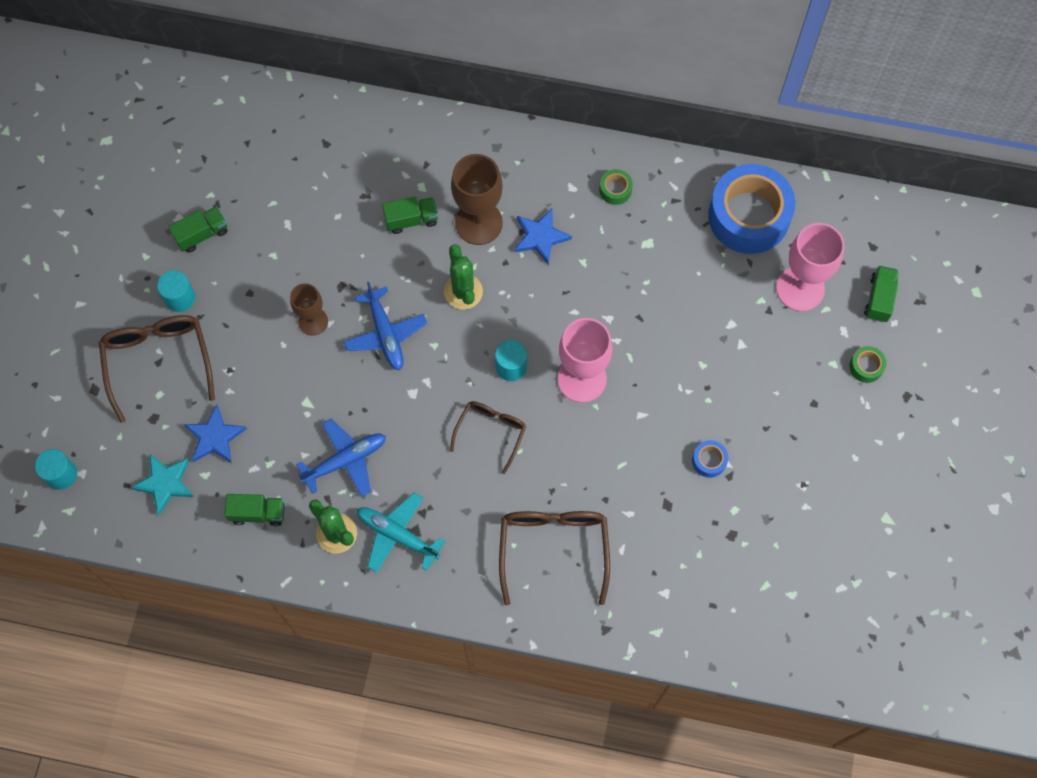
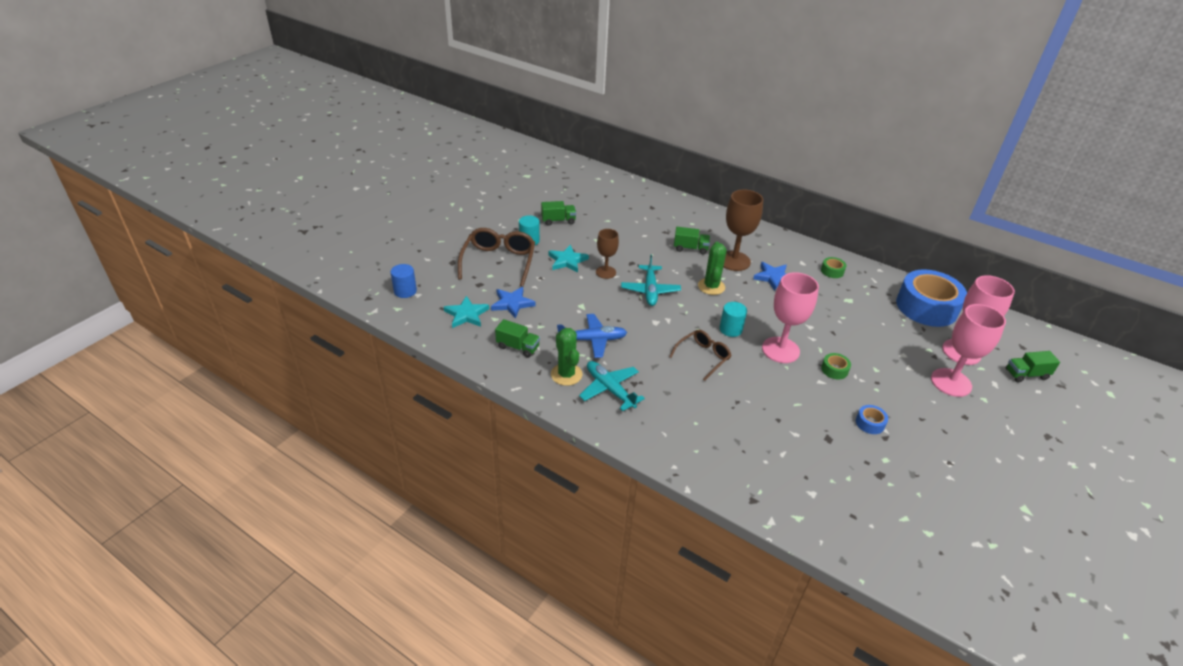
camera: 20 degrees right, 30 degrees down
turquoise cylinder [35,449,77,490] -> blue cylinder [390,264,417,298]
blue plane [344,282,427,371] -> turquoise plane [621,254,681,306]
brown glasses [499,511,610,606] -> none
green tape [849,346,887,383] -> green tape moved to [821,353,851,379]
green truck [864,265,899,322] -> green truck turned 135 degrees counterclockwise [1006,351,1060,382]
none -> turquoise star [548,245,589,273]
none -> pink goblet [931,304,1006,397]

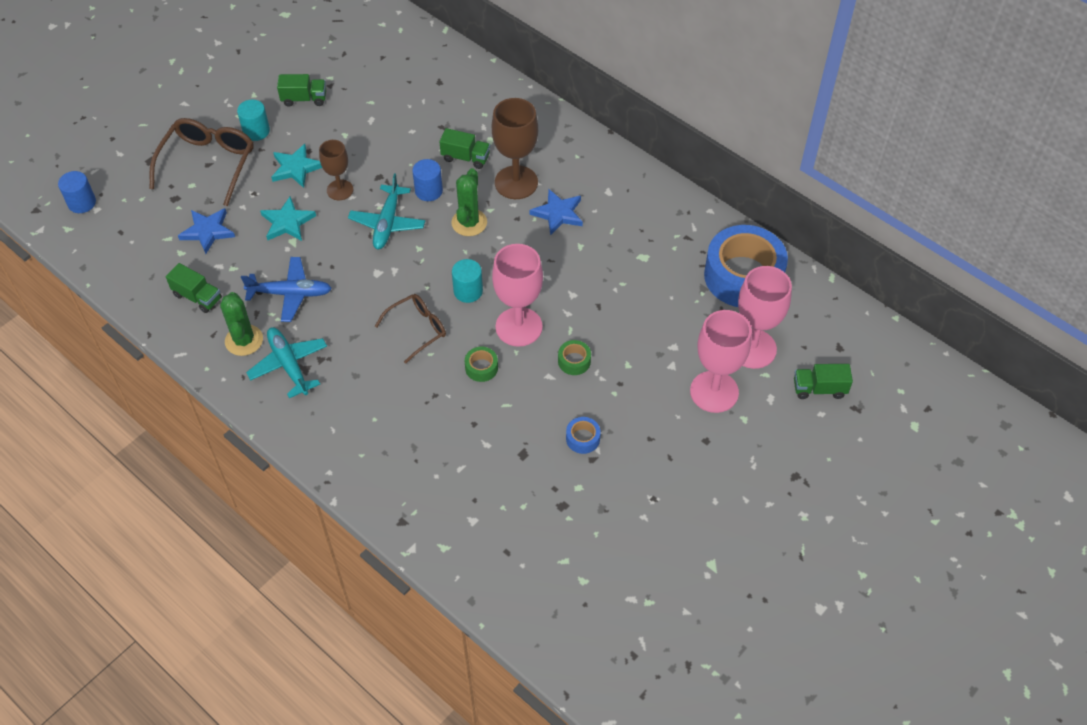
camera: 10 degrees right, 15 degrees up
turquoise star [444,296,489,328] -> turquoise star moved to [260,196,316,241]
green tape [821,257,846,278] -> green tape moved to [465,347,498,382]
none -> blue cylinder [412,159,443,201]

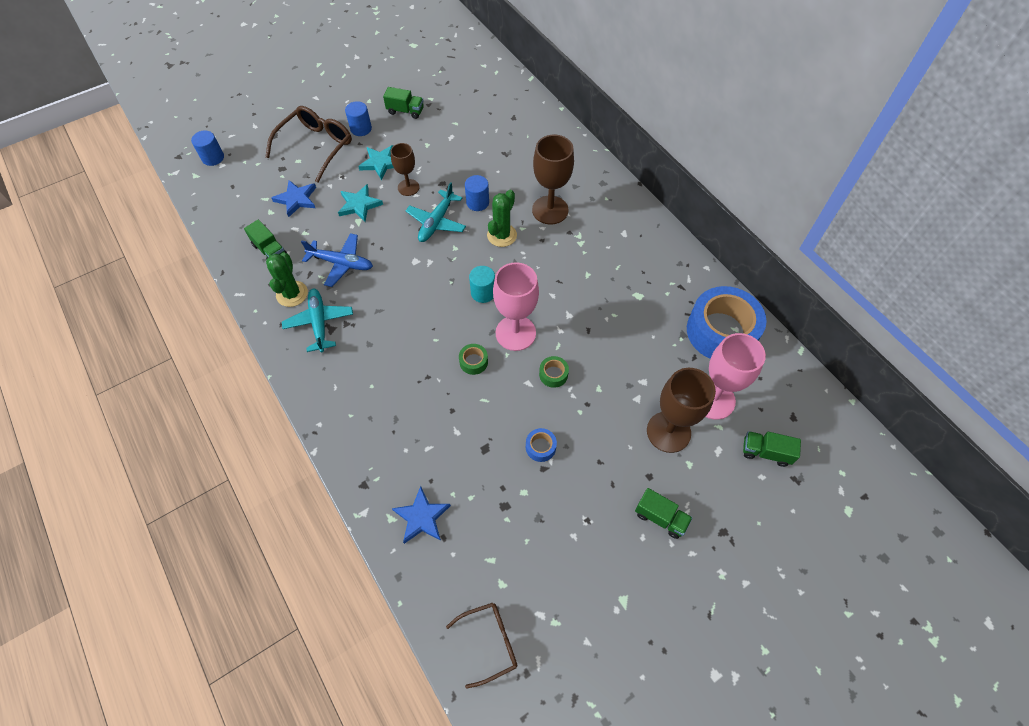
camera: 15 degrees right, 5 degrees up
turquoise cylinder [237,99,270,141] -> blue cylinder [345,101,372,136]
brown glasses [375,294,446,364] -> brown glasses moved to [446,603,517,689]
green truck [439,128,490,169] -> green truck moved to [635,488,693,539]
blue star [530,189,583,235] -> blue star moved to [392,486,451,544]
pink goblet [690,310,751,413] -> brown goblet [647,368,716,453]

